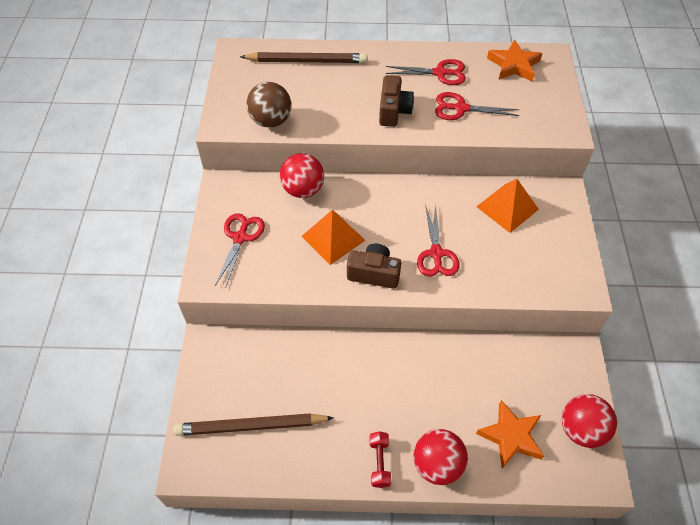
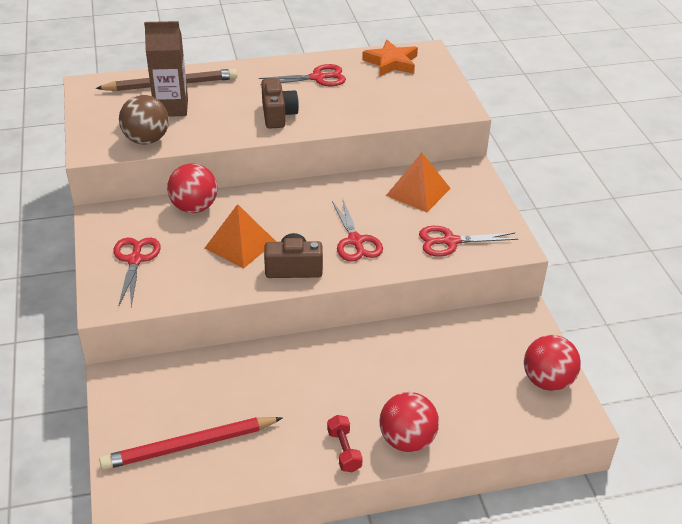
camera: 15 degrees left, 15 degrees down
brown pencil [173,413,334,436] -> red pencil [99,417,283,470]
red scissors [435,92,519,120] -> red scissors moved to [419,226,518,257]
orange star [476,400,544,468] -> none
none -> brown carton [144,21,188,117]

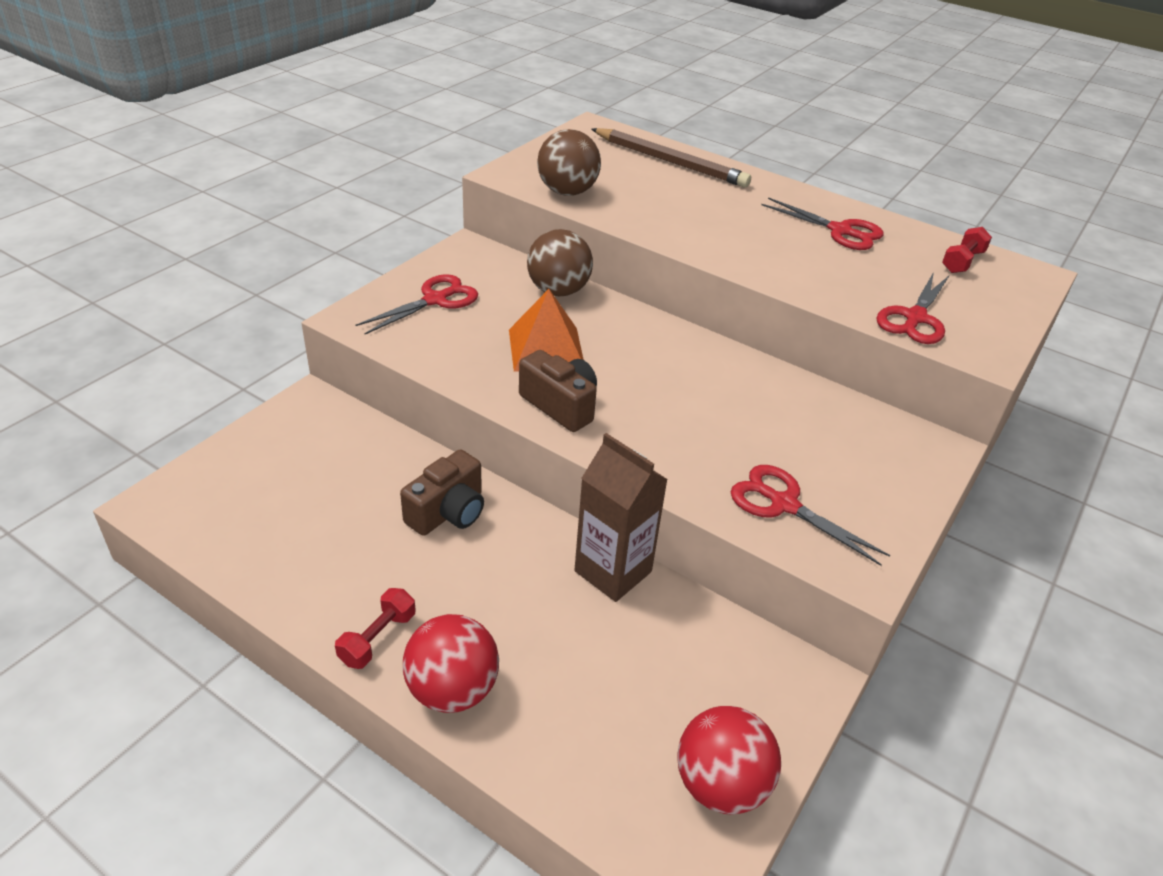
camera: 45 degrees right, 0 degrees up
red pencil [99,417,283,470] -> none
brown carton [144,21,188,117] -> brown carton moved to [575,433,668,602]
red ball [167,163,218,213] -> brown ball [527,229,593,296]
brown camera [261,78,299,129] -> brown camera moved to [400,450,484,536]
red scissors [332,198,383,262] -> red scissors moved to [877,272,949,344]
orange star [362,40,418,76] -> red dumbbell [942,227,992,273]
orange pyramid [386,153,451,212] -> none

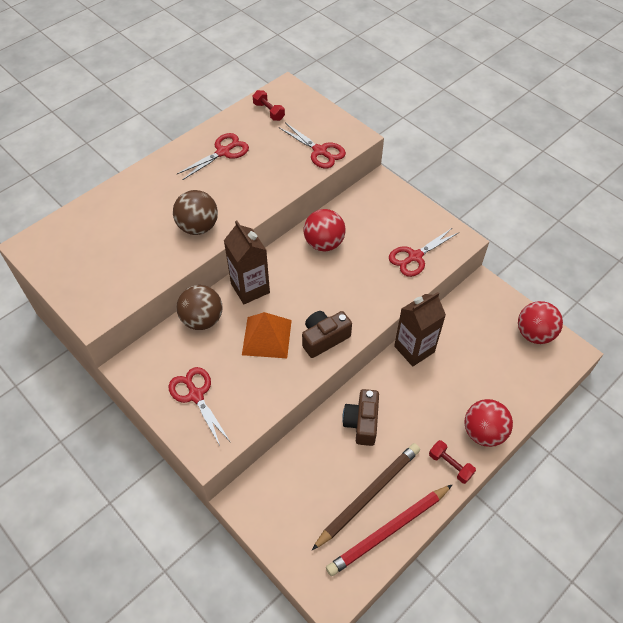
camera: 75 degrees left, 15 degrees up
brown camera [400,450,484,536] -> brown camera turned 135 degrees counterclockwise [342,389,379,446]
brown ball [537,129,601,196] -> brown ball moved to [173,190,218,235]
brown pencil [592,128,751,187] -> brown pencil moved to [312,443,420,550]
none -> brown carton [224,221,270,304]
none -> red ball [304,209,346,251]
none -> red pencil [326,484,453,576]

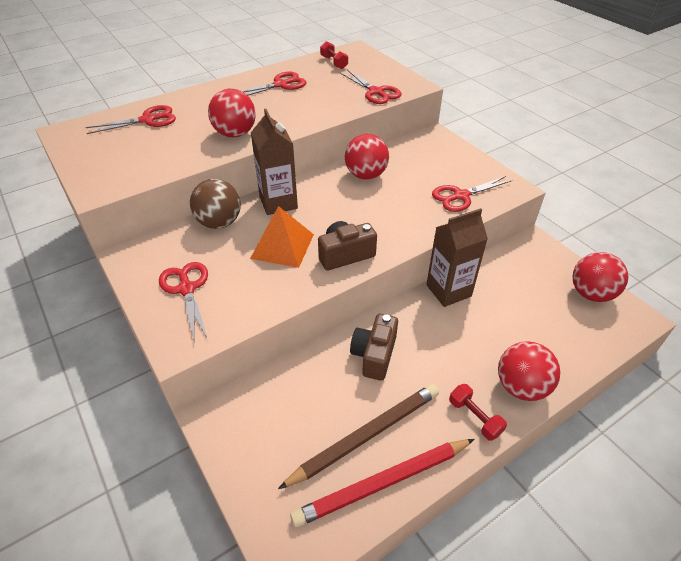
camera: 10 degrees right, 10 degrees down
brown ball [173,190,218,235] -> red ball [208,89,256,138]
none -> red scissors [85,105,176,134]

